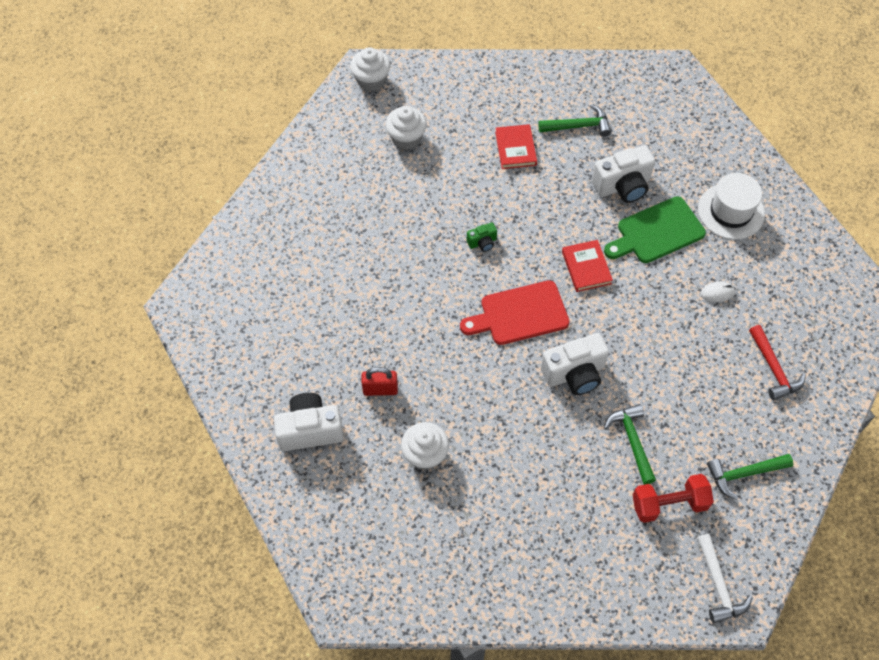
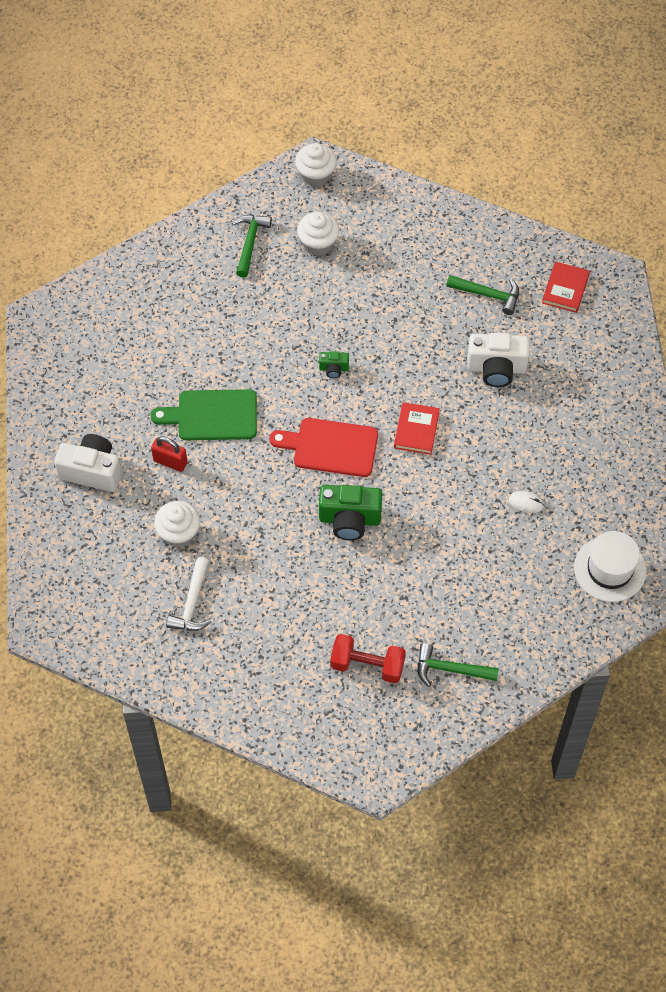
camera: 25 degrees right, 0 degrees up
red book [495,124,537,169] -> red book moved to [542,261,590,313]
white camera [541,333,609,395] -> green camera [319,485,382,540]
green cutting board [604,196,706,263] -> green cutting board moved to [151,389,257,440]
green hammer [604,404,656,485] -> green hammer moved to [232,215,272,278]
white hammer [697,534,753,623] -> white hammer moved to [166,557,211,631]
white hat [698,173,765,239] -> white hat moved to [574,531,647,602]
red hammer [749,325,806,400] -> none

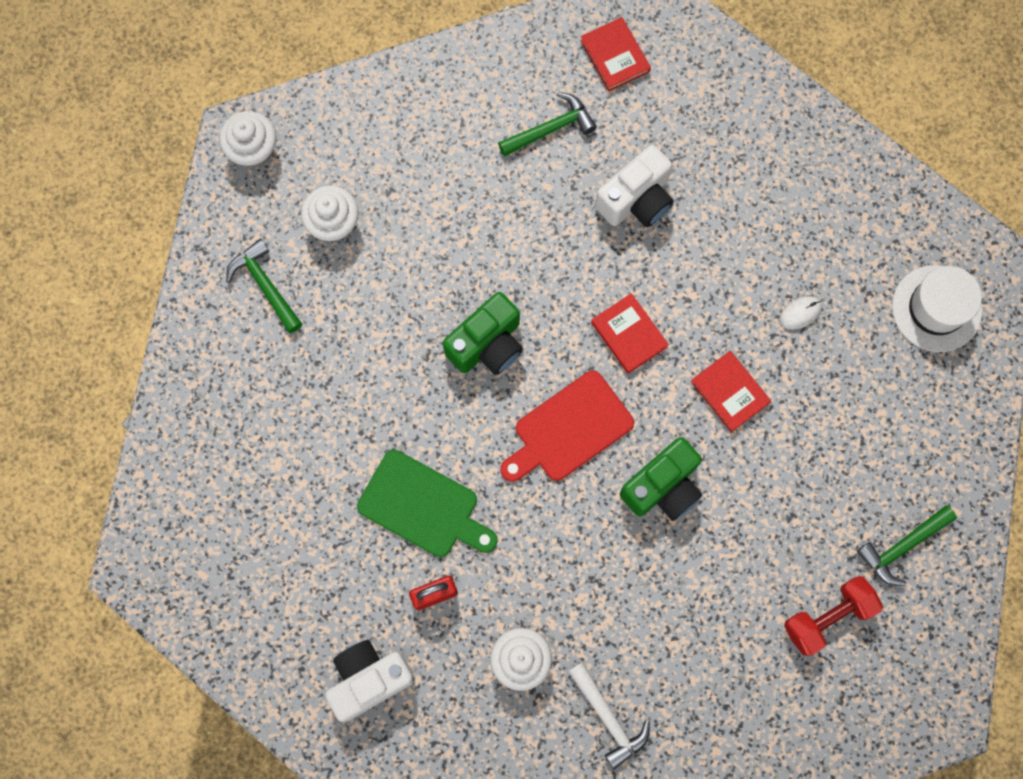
camera: 45 degrees left, 15 degrees up
green cutting board [151,389,257,440] -> green cutting board turned 105 degrees counterclockwise [357,450,498,557]
green camera [319,351,349,378] -> green camera [443,292,523,375], size x2.01
none -> red book [691,351,771,432]

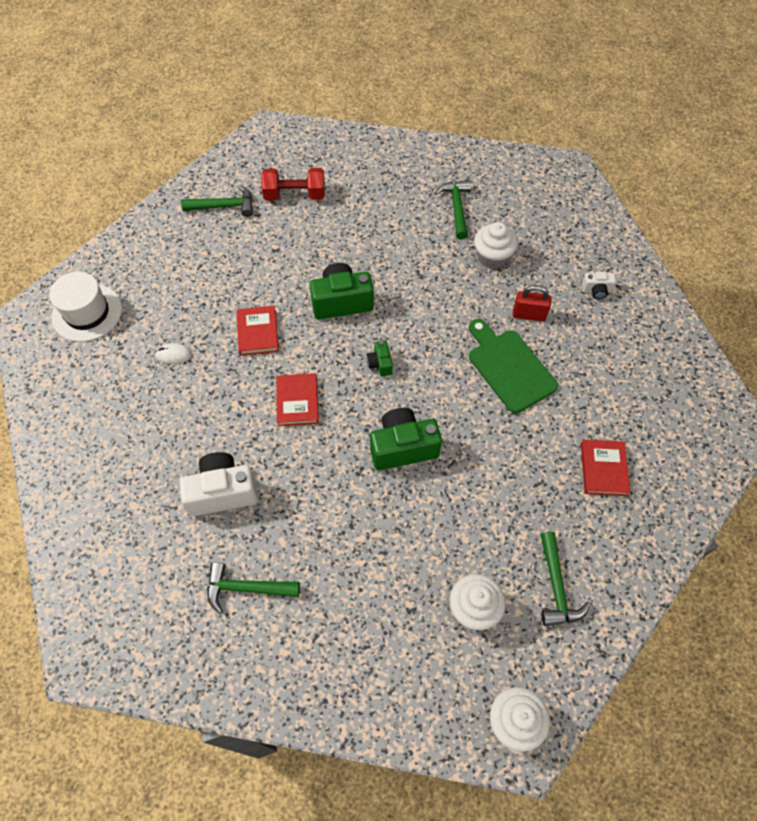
camera: 150 degrees left, 15 degrees down
white camera [325,640,415,722] -> white camera [582,272,616,299], size x0.50
red cutting board [500,370,634,482] -> green camera [367,340,393,377]
white hammer [568,662,650,770] -> green hammer [435,180,471,240]
red book [580,17,651,91] -> red book moved to [581,439,630,496]

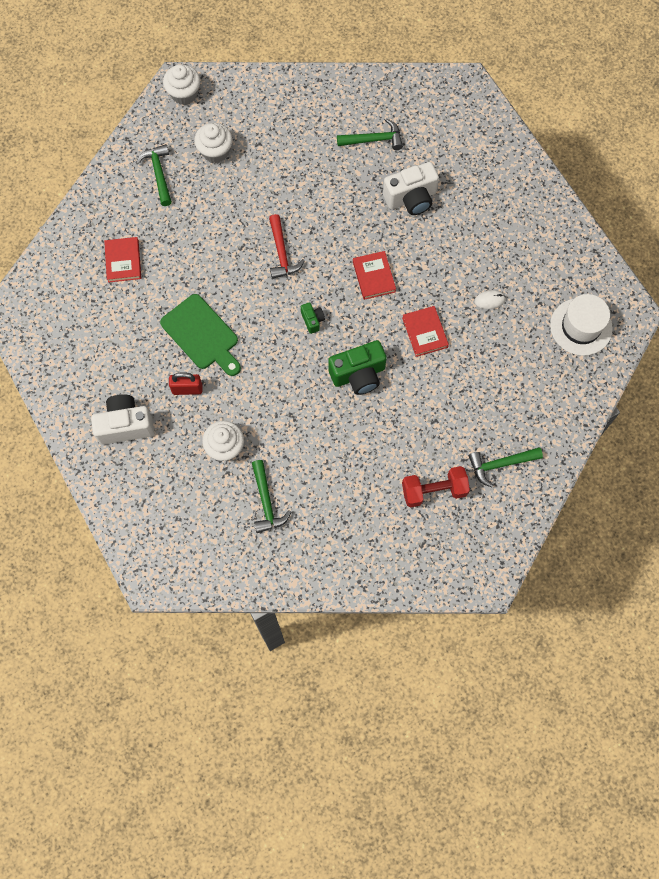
camera: 170 degrees right, 10 degrees up
green camera [370,408,442,470] -> red hammer [269,214,305,279]
white camera [582,272,616,299] -> white camera [91,394,154,445], size x2.01

